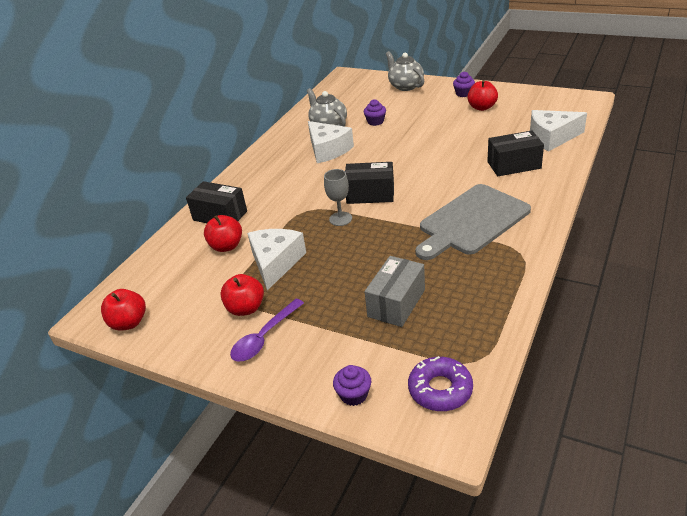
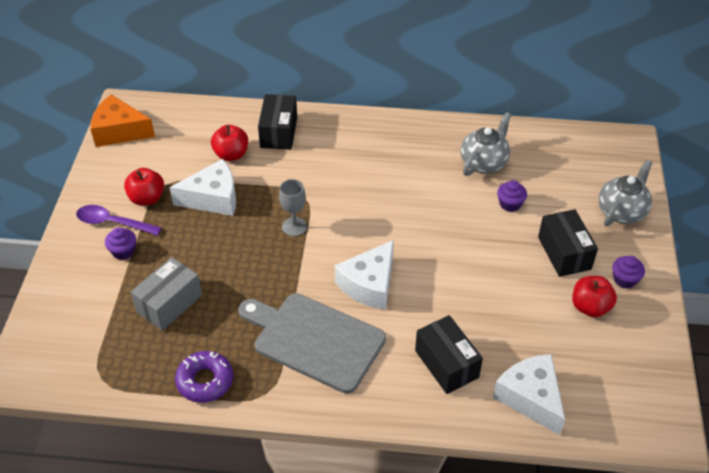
camera: 65 degrees right, 10 degrees up
red apple [101,289,146,331] -> orange cheese [90,94,155,147]
white cheese [308,121,354,163] -> white cheese moved to [335,240,394,310]
purple cupcake [333,365,371,406] -> purple cupcake moved to [105,227,136,260]
black box [345,162,394,204] -> black box moved to [538,209,598,277]
grey box [364,256,425,327] -> grey box turned 60 degrees counterclockwise [131,257,202,331]
purple donut [408,356,473,411] -> purple donut moved to [175,351,233,403]

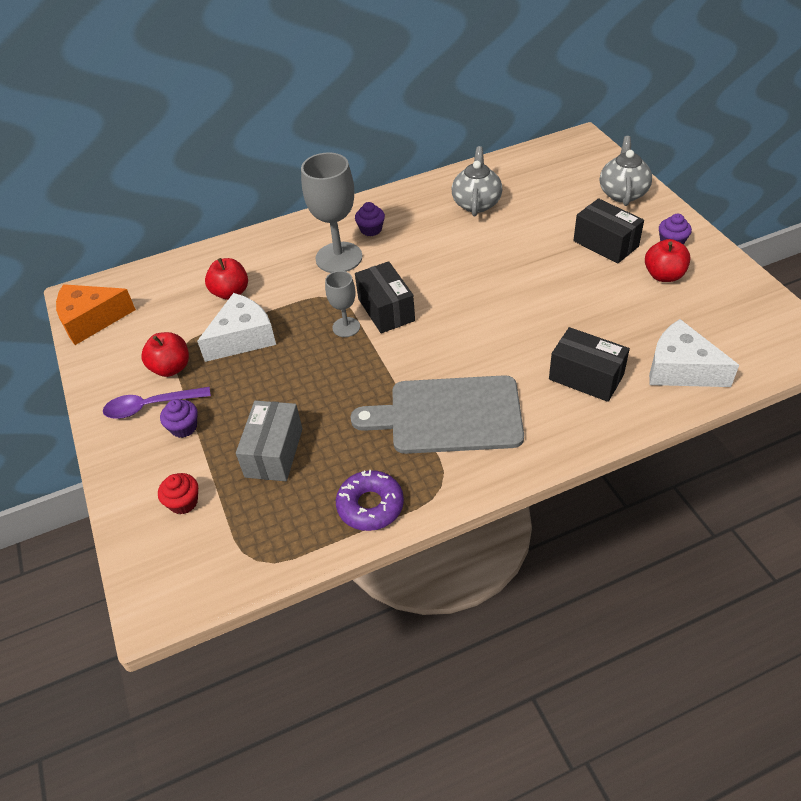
camera: 25 degrees left, 0 degrees up
black box [258,94,297,150] -> black box moved to [355,261,415,333]
white cheese [335,240,394,310] -> none
purple cupcake [497,180,527,212] -> purple cupcake moved to [355,202,385,236]
none -> red cupcake [158,473,198,515]
none -> grey goblet [301,152,362,273]

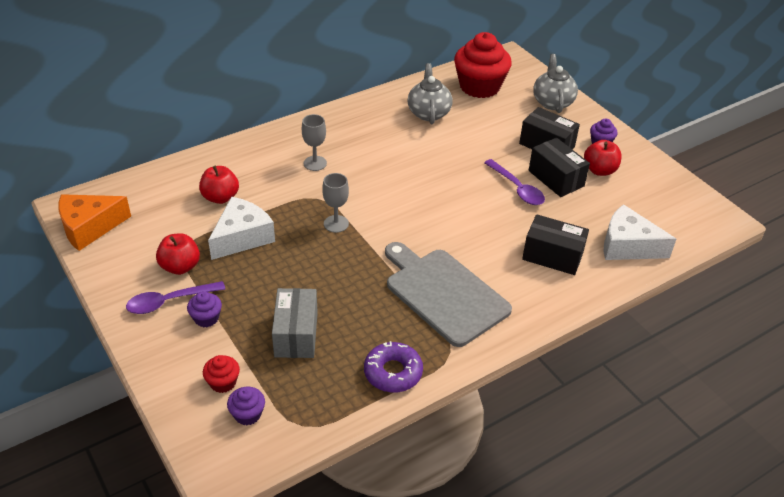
camera: 15 degrees left, 5 degrees down
grey goblet [301,152,362,273] -> grey goblet [302,114,327,171], size x0.54
grey cutting board [350,375,524,454] -> grey cutting board turned 60 degrees clockwise [385,242,512,347]
purple cupcake [355,202,385,236] -> purple cupcake moved to [227,387,265,425]
black box [355,261,415,333] -> black box moved to [529,138,590,197]
none -> red cupcake [454,32,512,98]
none -> purple spoon [484,159,545,205]

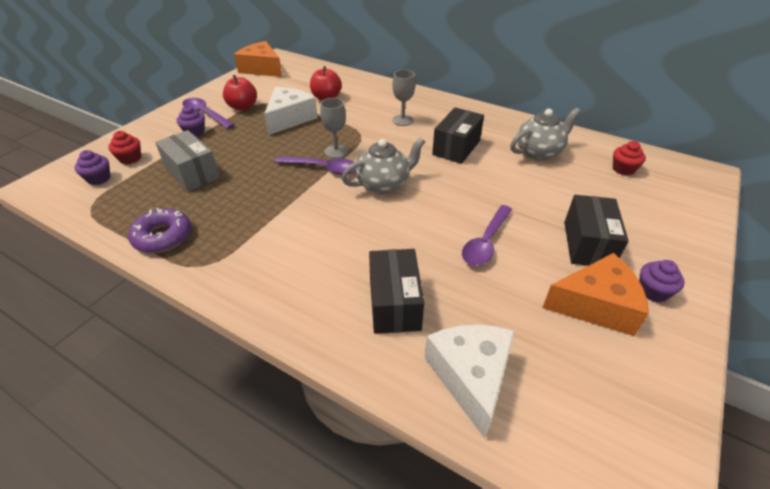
camera: 65 degrees right, 0 degrees up
white cheese [208,197,275,260] -> white cheese turned 75 degrees counterclockwise [264,87,318,135]
grey box [272,288,318,358] -> grey box turned 75 degrees clockwise [155,130,220,192]
grey cutting board [385,242,512,347] -> none
red cupcake [454,32,512,98] -> red cupcake [613,141,646,175], size x0.44
black box [529,138,590,197] -> black box moved to [432,107,484,164]
grey teapot [533,54,578,113] -> grey teapot moved to [342,137,426,194]
red apple [584,140,622,176] -> orange cheese [542,253,649,336]
none -> purple spoon [275,156,356,174]

